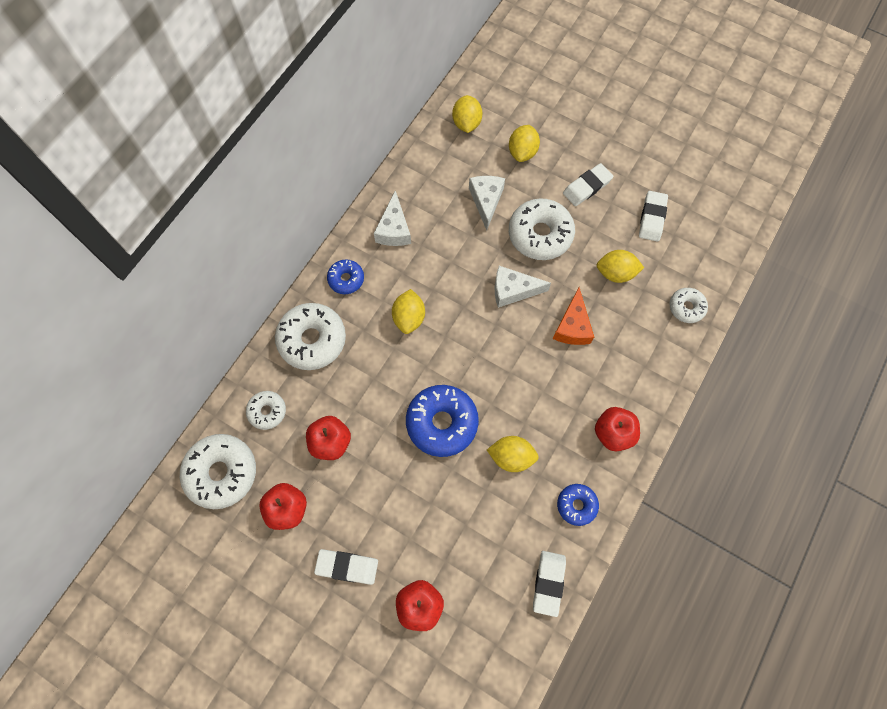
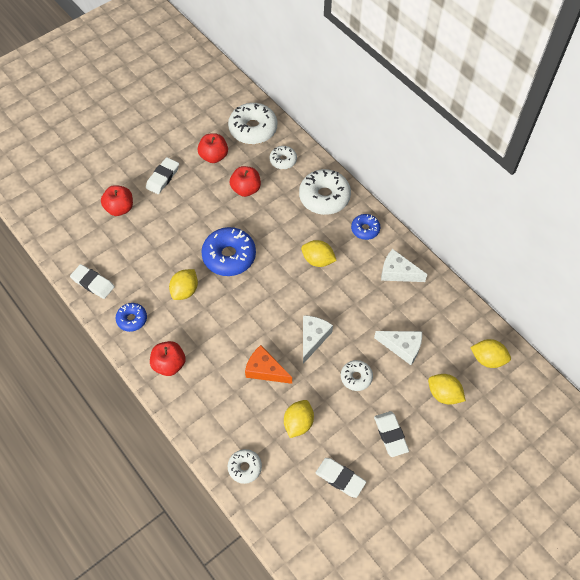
camera: 110 degrees right, 10 degrees down
white donut [509,198,575,260] -> white donut [341,360,373,391], size x0.55

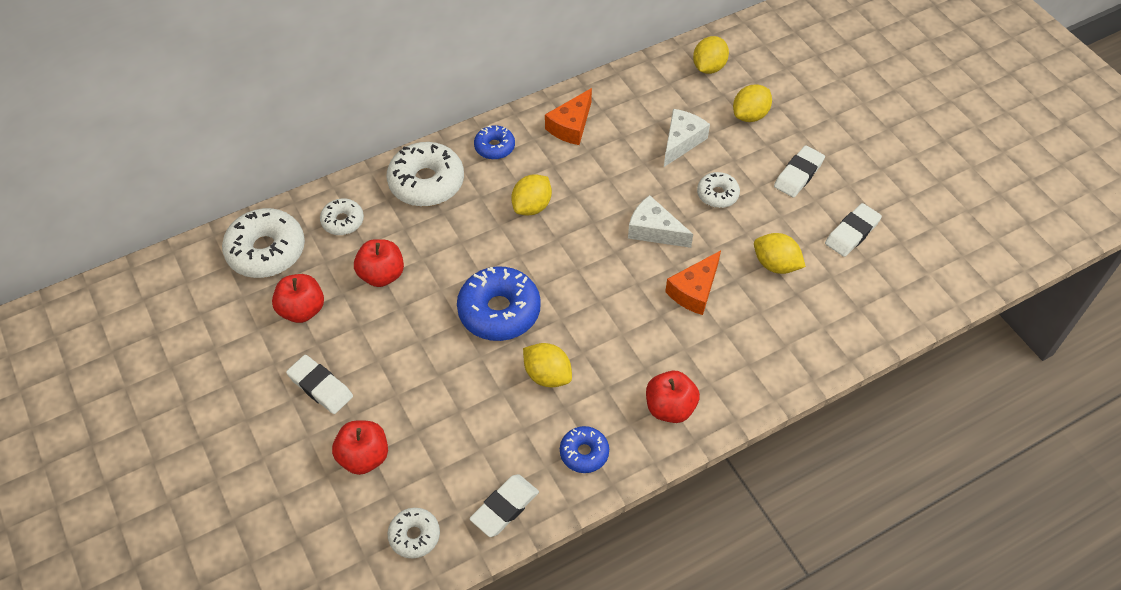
camera: 80 degrees left, 5 degrees down
white donut [228,449,262,484] -> white donut moved to [387,508,440,558]
white eraser [374,411,409,457] -> white eraser turned 45 degrees counterclockwise [774,145,825,197]
white cheese [381,249,427,282] -> orange cheese [545,88,592,145]

